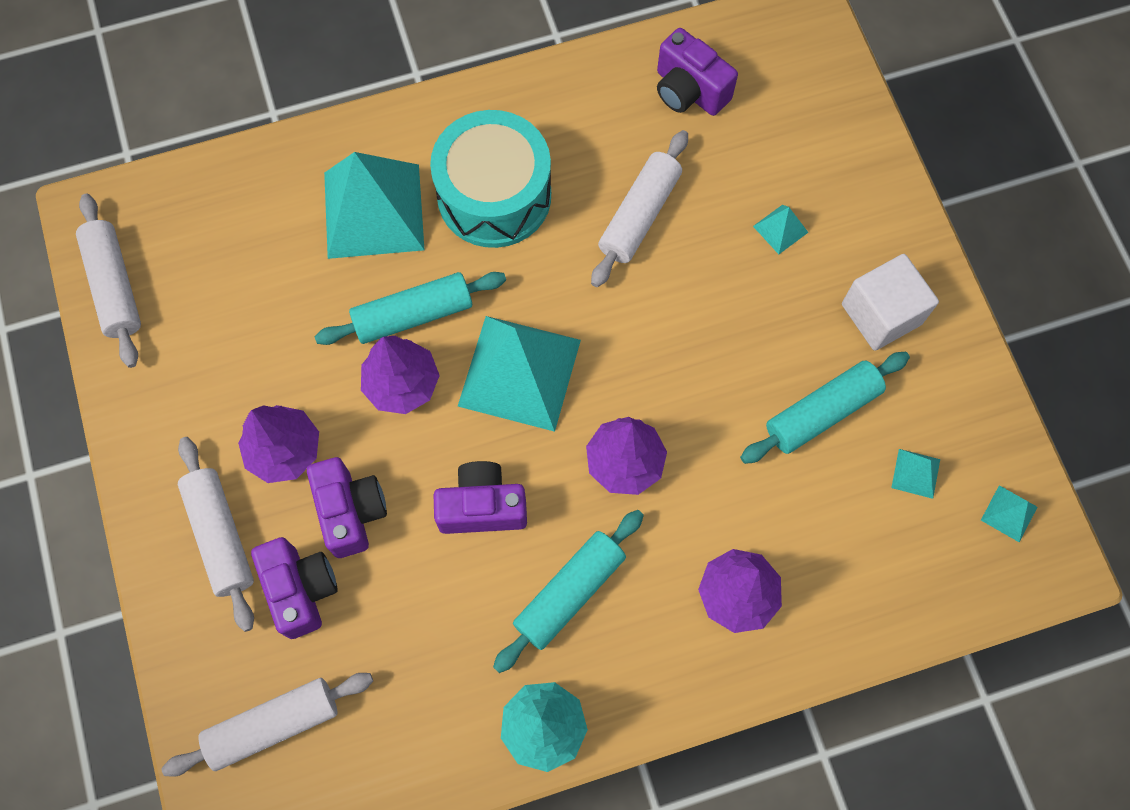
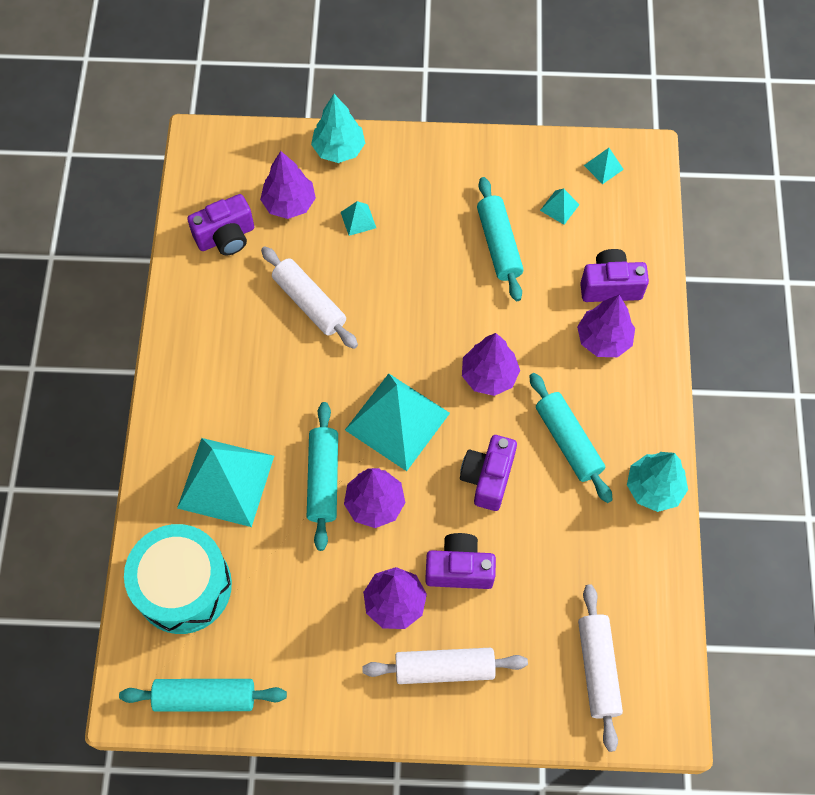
camera: 70 degrees left, 5 degrees down
white rolling pin [76,194,141,368] -> turquoise rolling pin [119,679,287,712]
purple camera [251,537,338,639] -> purple camera moved to [580,249,649,302]
turquoise drum [430,110,551,248] -> turquoise drum moved to [124,524,232,634]
white cube [842,254,939,351] -> none
none -> purple tree [260,151,316,219]
none -> turquoise tree [311,94,365,163]

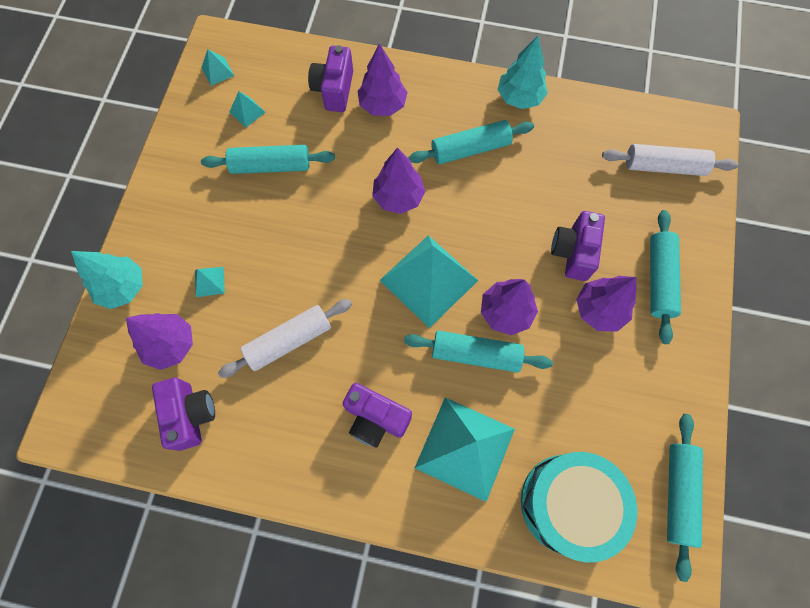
camera: 80 degrees left, 5 degrees up
white rolling pin [362,648,528,684] -> turquoise rolling pin [650,210,681,344]
purple camera [460,435,517,511] -> purple camera moved to [343,383,412,448]

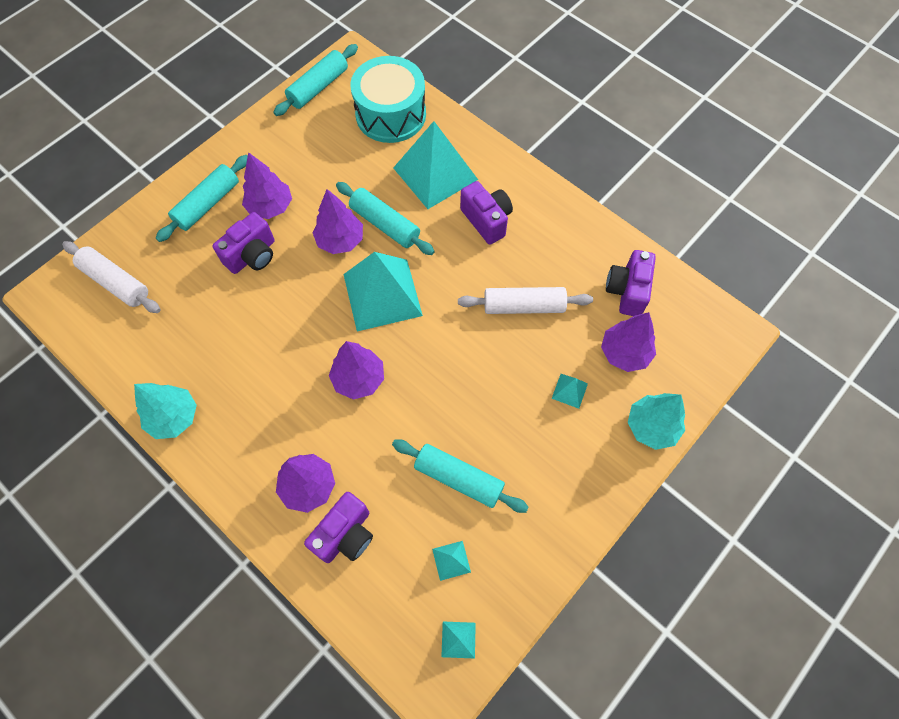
camera: 150 degrees left, 5 degrees down
turquoise rolling pin [408,120,534,164] -> none

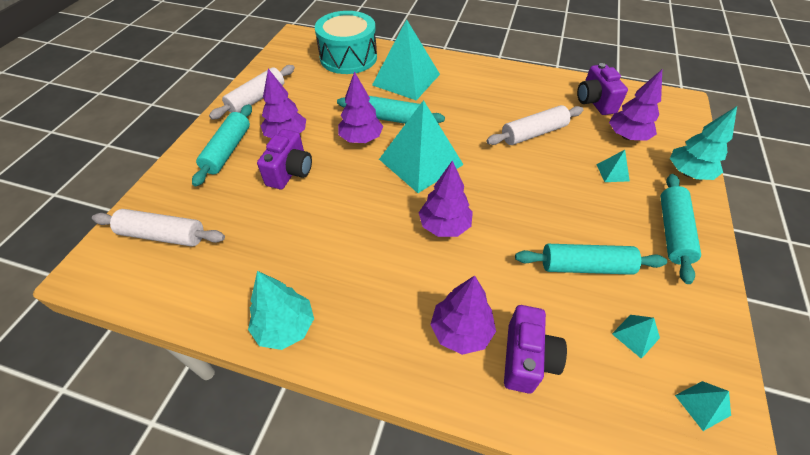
camera: 25 degrees left, 15 degrees down
turquoise rolling pin [273,44,358,116] -> turquoise rolling pin moved to [661,174,701,284]
purple camera [460,181,513,245] -> none
none -> white rolling pin [209,65,295,120]

